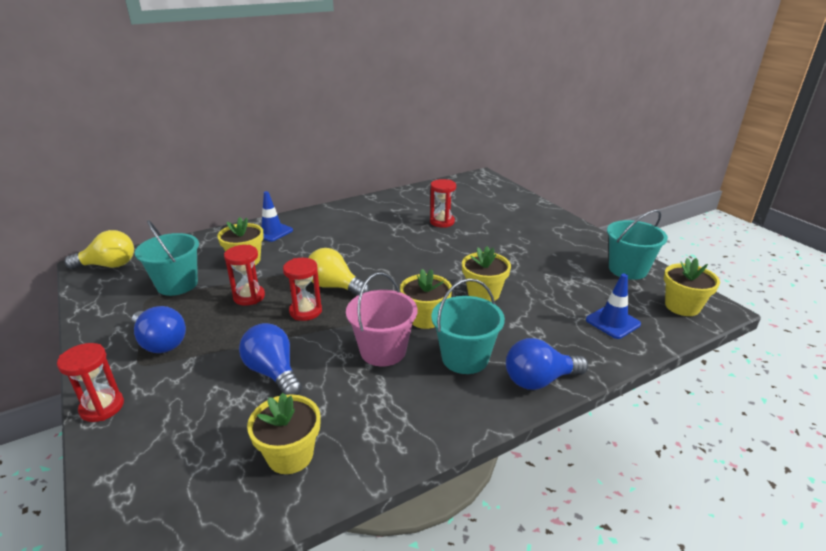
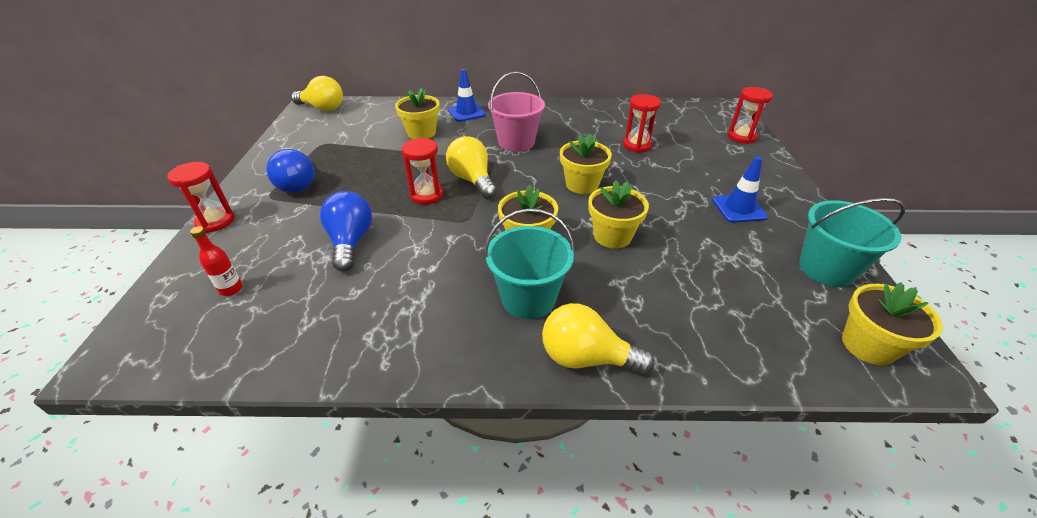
camera: 30 degrees right, 10 degrees up
turquoise bucket [135,220,199,296] -> none
red hourglass [224,245,265,306] -> red hourglass moved to [728,87,773,144]
yellow flower pot [247,393,320,474] -> yellow flower pot moved to [560,133,612,194]
pink bucket [346,272,417,366] -> pink bucket moved to [488,72,545,152]
blue light bulb [506,338,588,390] -> yellow light bulb [542,303,654,374]
blue traffic cone [586,274,641,339] -> blue traffic cone moved to [712,157,768,223]
none -> red bottle [190,226,243,296]

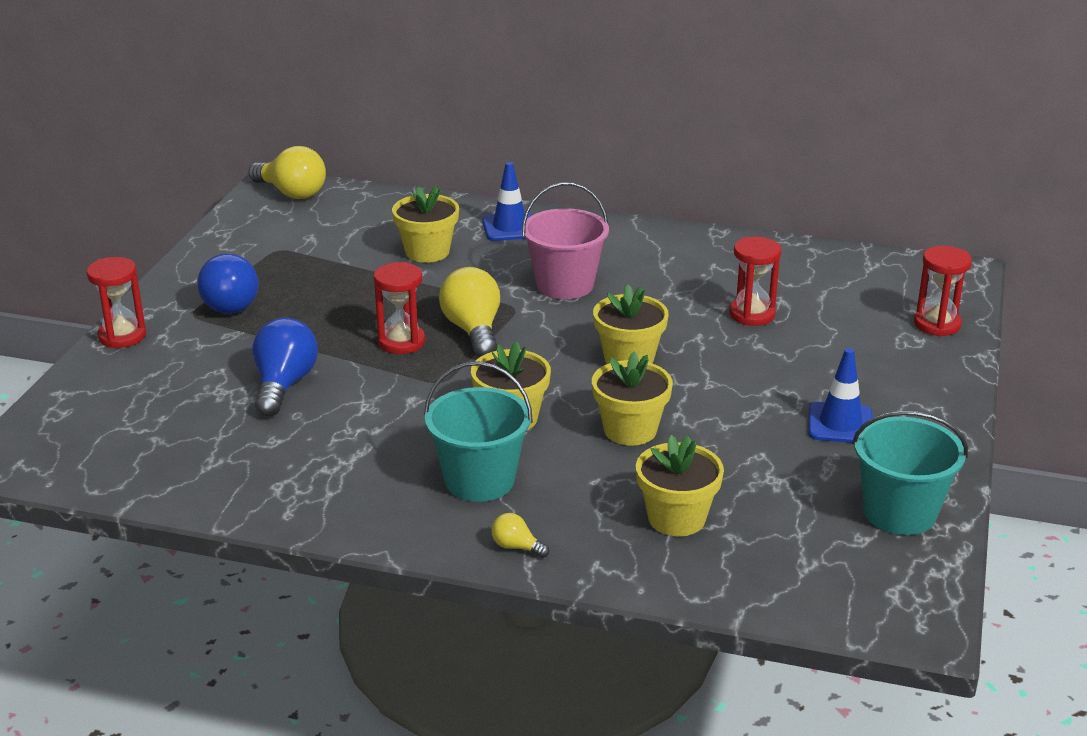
camera: 15 degrees right, 10 degrees down
red bottle [190,226,243,296] -> none
yellow light bulb [542,303,654,374] -> yellow light bulb [491,513,549,558], size x0.47
yellow flower pot [842,282,943,365] -> yellow flower pot moved to [636,435,724,536]

